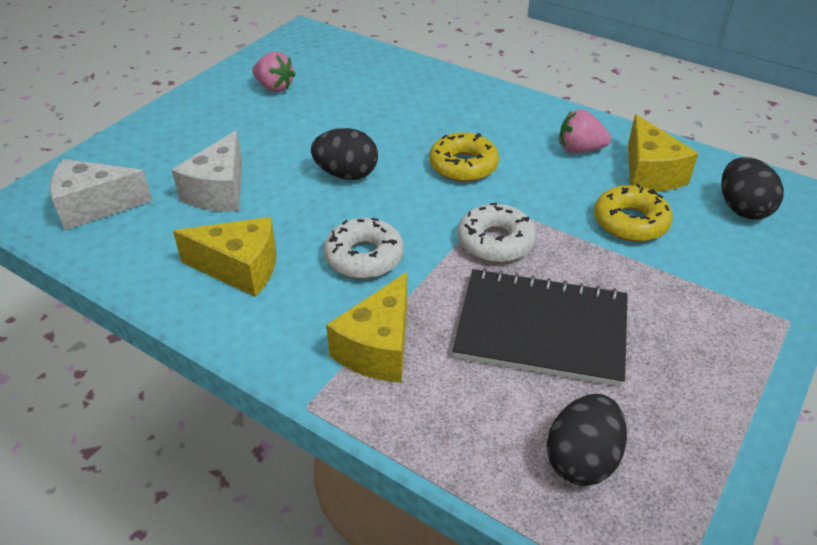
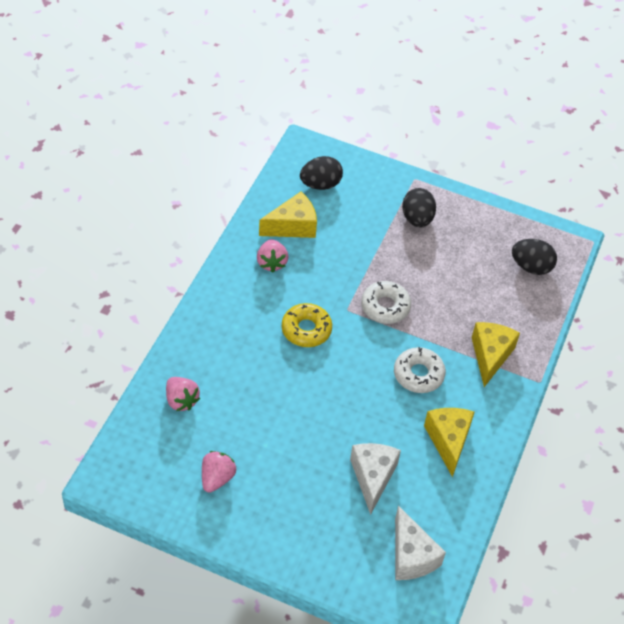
camera: 105 degrees left, 10 degrees up
white cheese [172,130,242,212] -> white cheese turned 90 degrees counterclockwise [350,443,401,515]
black egg [311,128,378,180] -> black egg moved to [402,188,436,228]
yellow cheese [326,272,407,383] -> yellow cheese turned 90 degrees counterclockwise [472,322,520,387]
black notebook [453,268,628,387] -> none
yellow donut [594,184,673,242] -> none
none -> pink strawberry [166,377,200,411]

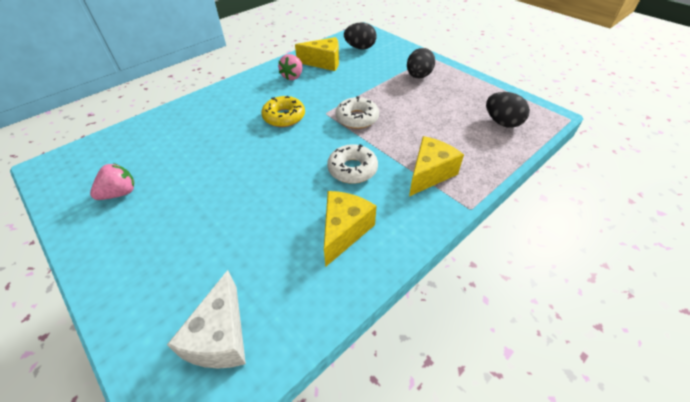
camera: 30 degrees right, 5 degrees down
pink strawberry [166,377,200,411] -> none
white cheese [350,443,401,515] -> none

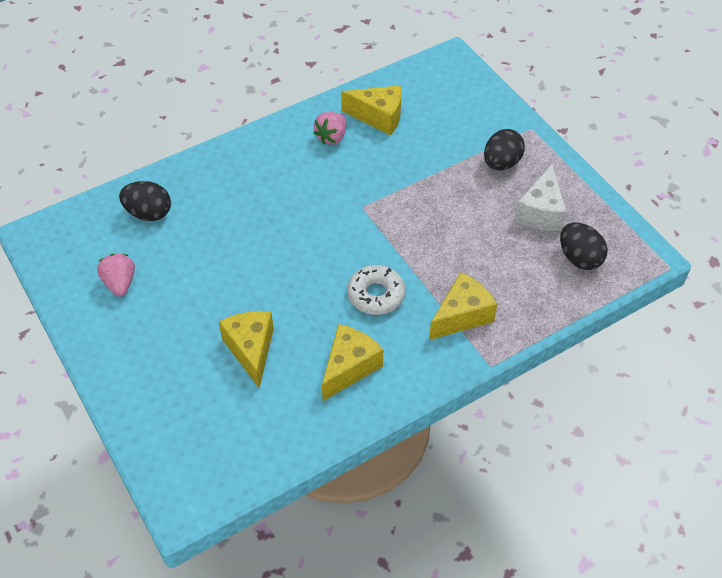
camera: 10 degrees right, 5 degrees up
pink strawberry [90,163,135,200] -> pink strawberry turned 75 degrees counterclockwise [97,254,135,297]
white cheese [167,270,246,369] -> white cheese moved to [514,164,567,231]
yellow donut [261,96,305,127] -> none
white donut [335,96,379,129] -> none
black egg [344,22,376,50] -> black egg moved to [119,181,171,221]
none -> yellow cheese [219,311,274,388]

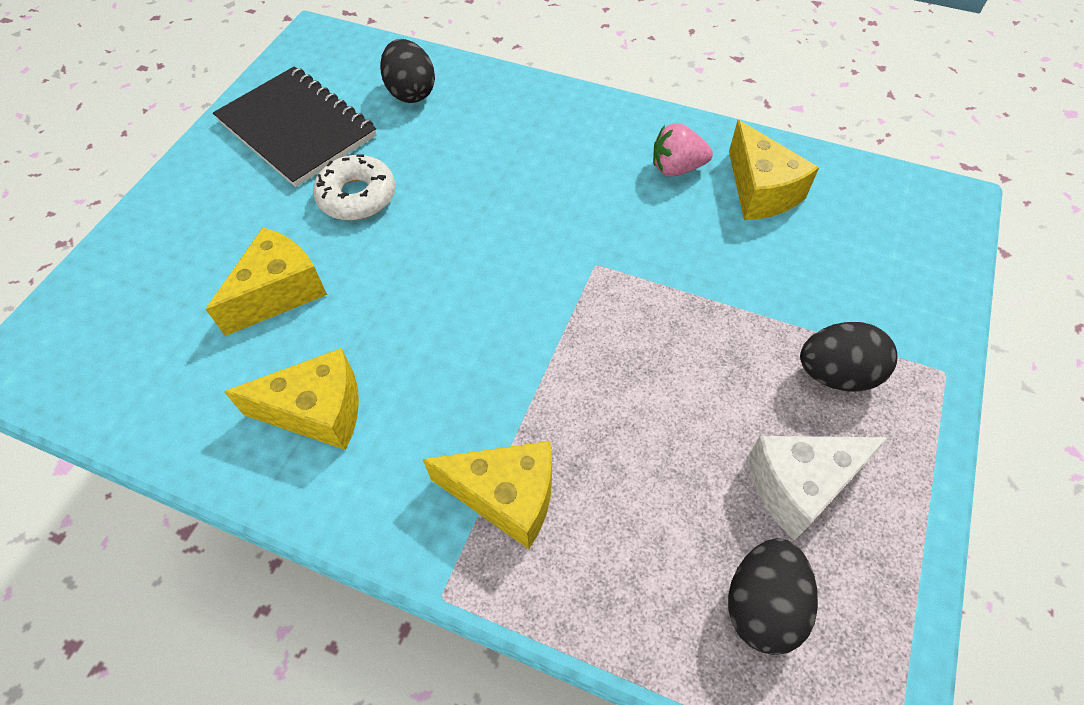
camera: 55 degrees right, 5 degrees up
pink strawberry [97,254,135,297] -> black notebook [213,66,377,187]
white donut [347,265,405,315] -> white donut moved to [313,154,395,221]

